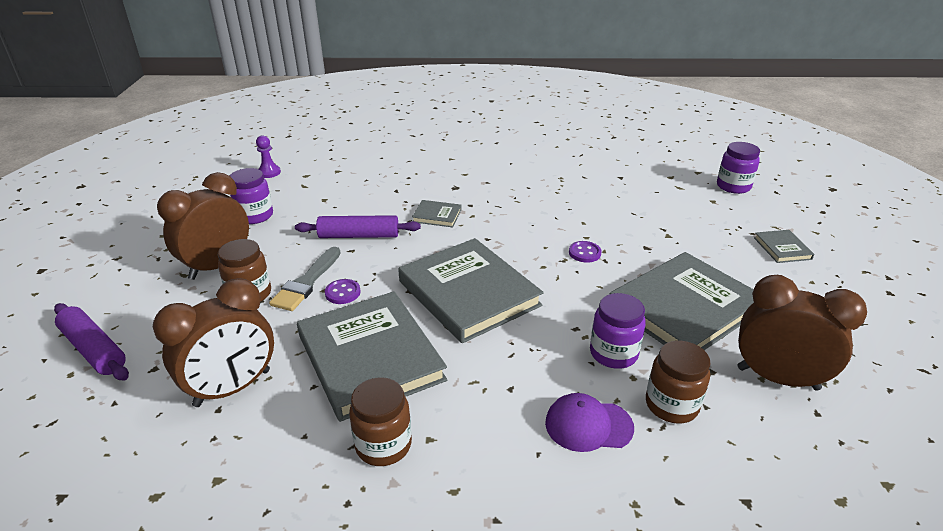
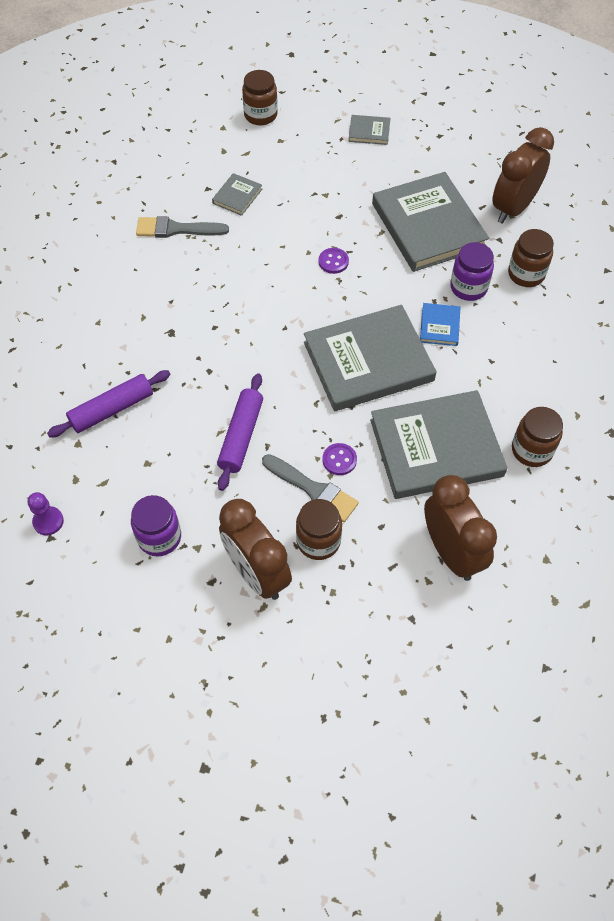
camera: 75 degrees left, 25 degrees up
purple rolling pin [54,303,129,381] -> purple rolling pin moved to [47,370,171,437]
grey book [412,200,461,227] -> grey book moved to [212,173,262,216]
purple cap [545,393,634,452] -> none
purple jar [717,142,760,194] -> brown jar [242,70,278,125]
none -> grey brush [136,216,229,238]
none -> blue book [420,303,460,346]

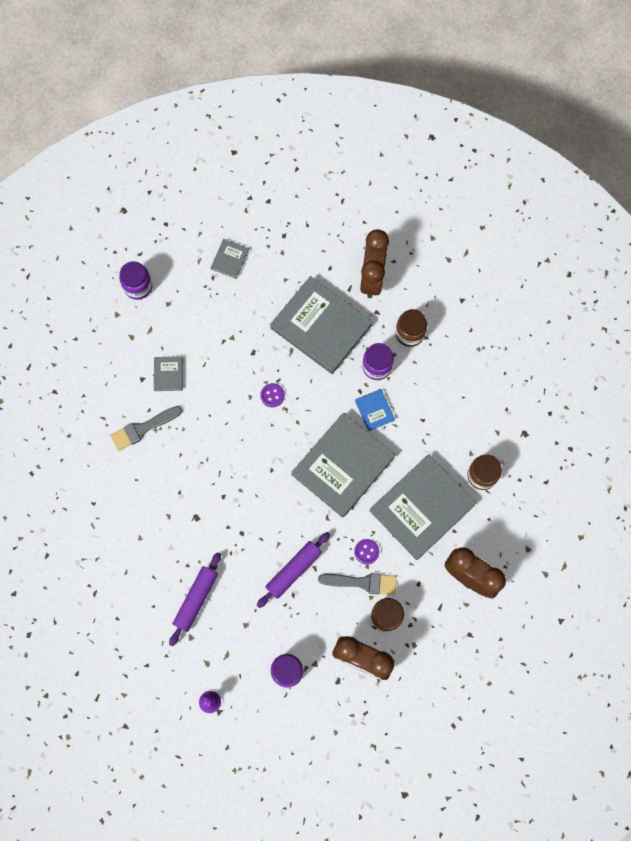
camera: 30 degrees left, 15 degrees up
purple rolling pin [217,373,263,491] -> purple rolling pin turned 60 degrees clockwise [257,532,330,608]
brown jar [242,70,278,125] -> purple jar [119,261,152,300]
grey book [349,115,390,145] -> grey book turned 45 degrees counterclockwise [211,239,249,279]

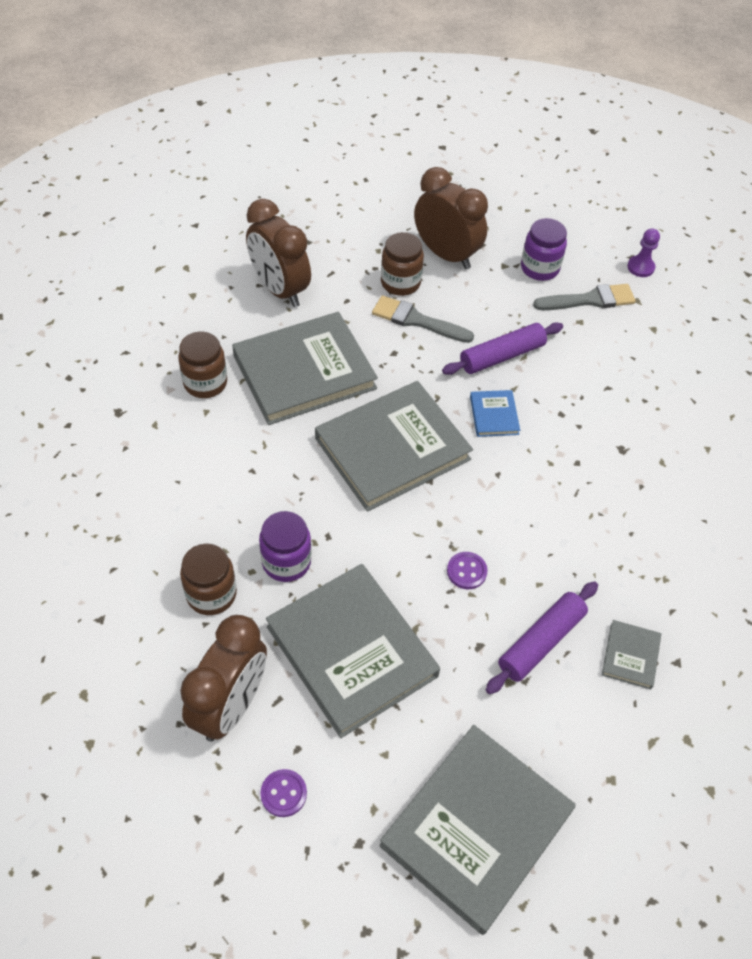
camera: 165 degrees left, 20 degrees down
grey brush [110,406,183,451] -> grey brush moved to [533,284,636,310]
purple jar [119,261,152,300] -> none
purple rolling pin [169,552,221,646] -> purple rolling pin moved to [486,581,598,694]
grey book [211,239,249,279] -> grey book [379,725,575,935], size x2.32
purple button [354,539,379,564] -> purple button moved to [260,769,307,817]
blue book [355,389,395,431] -> blue book moved to [470,390,520,437]

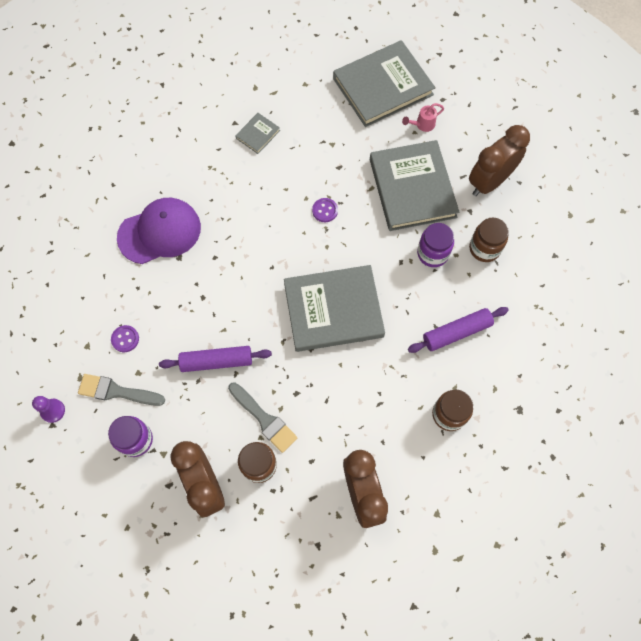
camera: 155 degrees left, 15 degrees up
grey book [232,312,378,425] -> none
purple button [260,769,307,817] -> purple button moved to [111,325,139,352]
blue book [470,390,520,437] -> none
purple rolling pin [486,581,598,694] -> purple rolling pin moved to [408,307,509,353]
none -> purple cap [117,198,201,264]
none -> pink watering can [402,103,444,132]

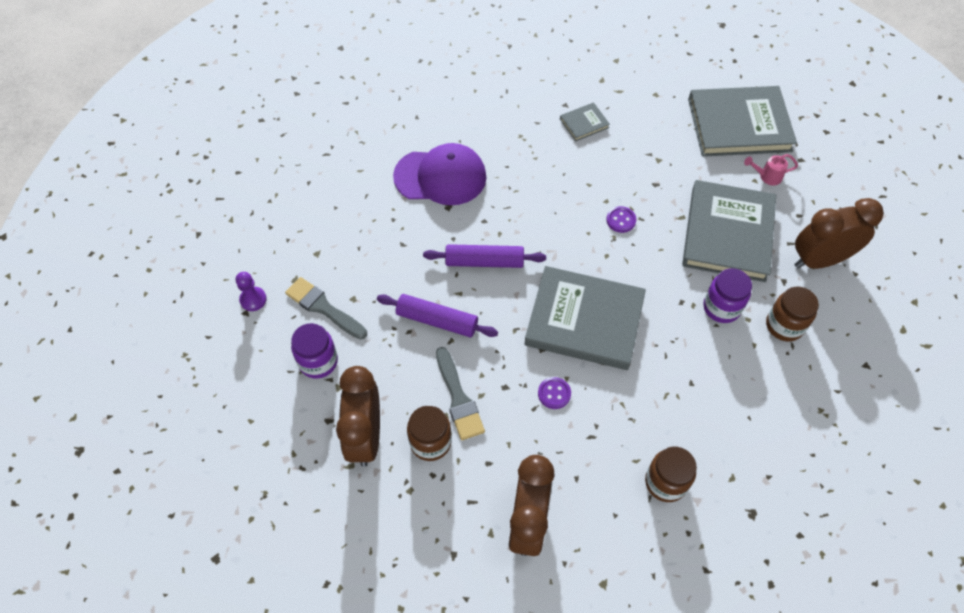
camera: 25 degrees right, 10 degrees down
purple button [111,325,139,352] -> purple button moved to [538,377,571,409]
purple rolling pin [408,307,509,353] -> purple rolling pin moved to [423,244,546,268]

